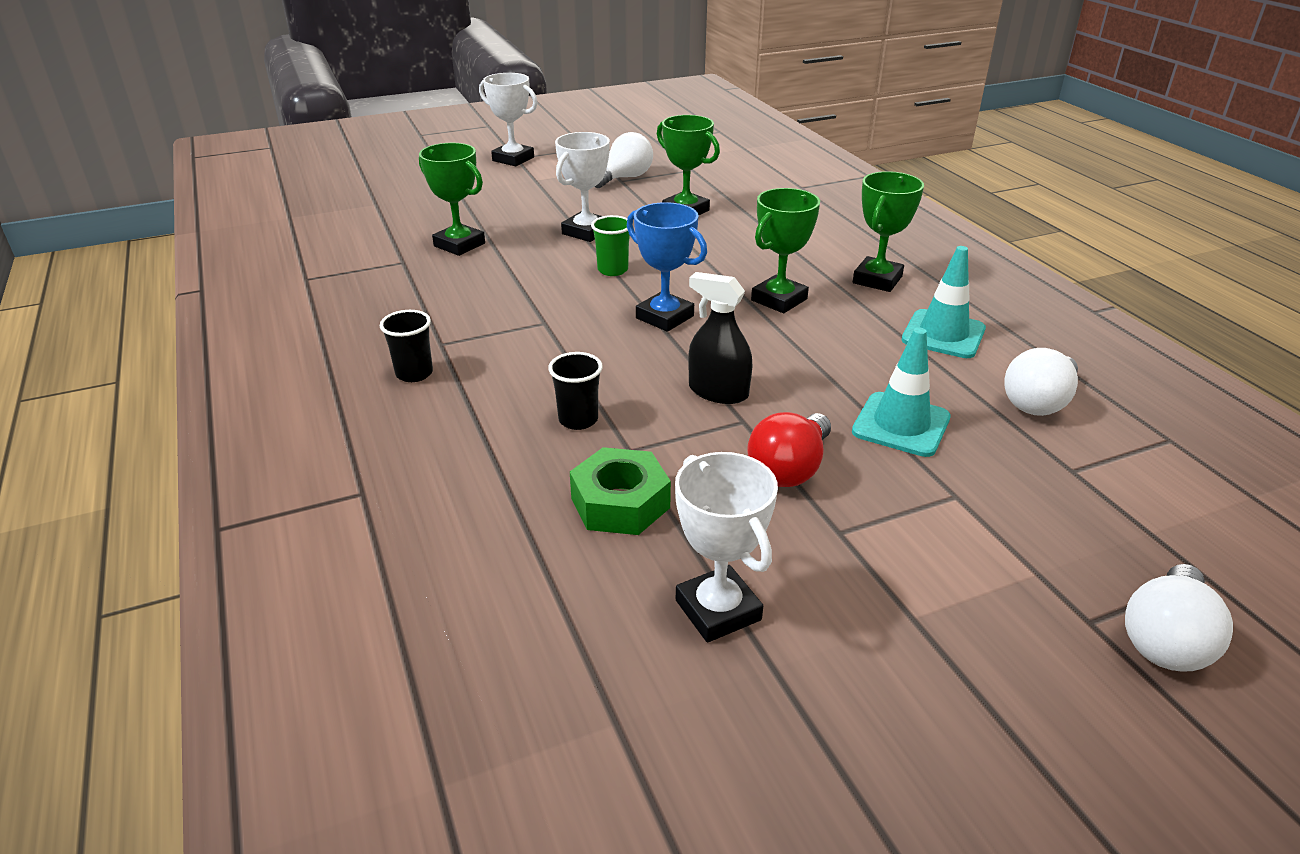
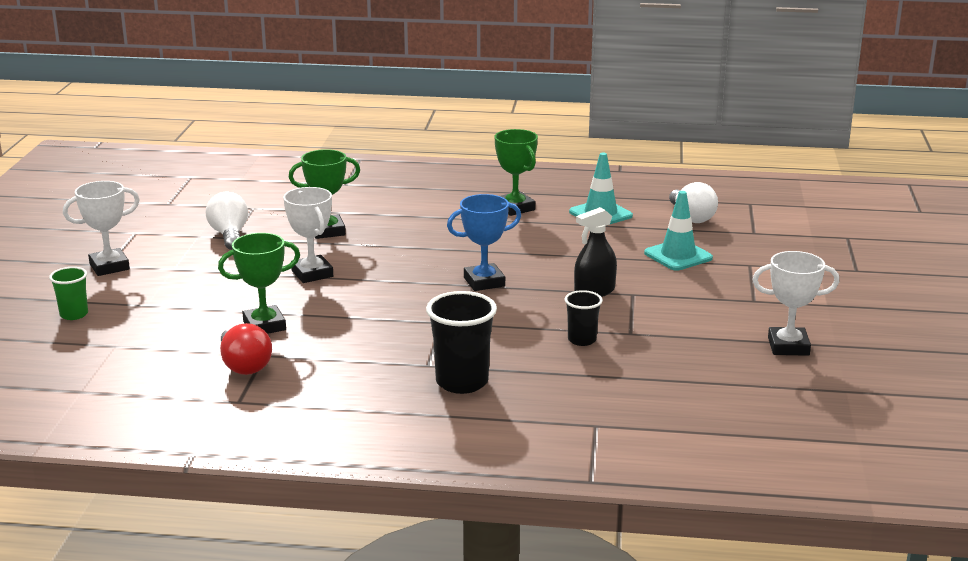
camera: 60 degrees left, 10 degrees down
black cup [380,310,433,382] -> black cup [426,291,497,394], size x1.74
green nut [570,447,671,535] -> none
green cup [591,215,630,276] -> green cup moved to [49,267,88,320]
red light bulb [747,412,831,487] -> red light bulb moved to [220,323,272,375]
green trophy [751,188,820,313] -> none
white light bulb [1125,564,1233,672] -> none

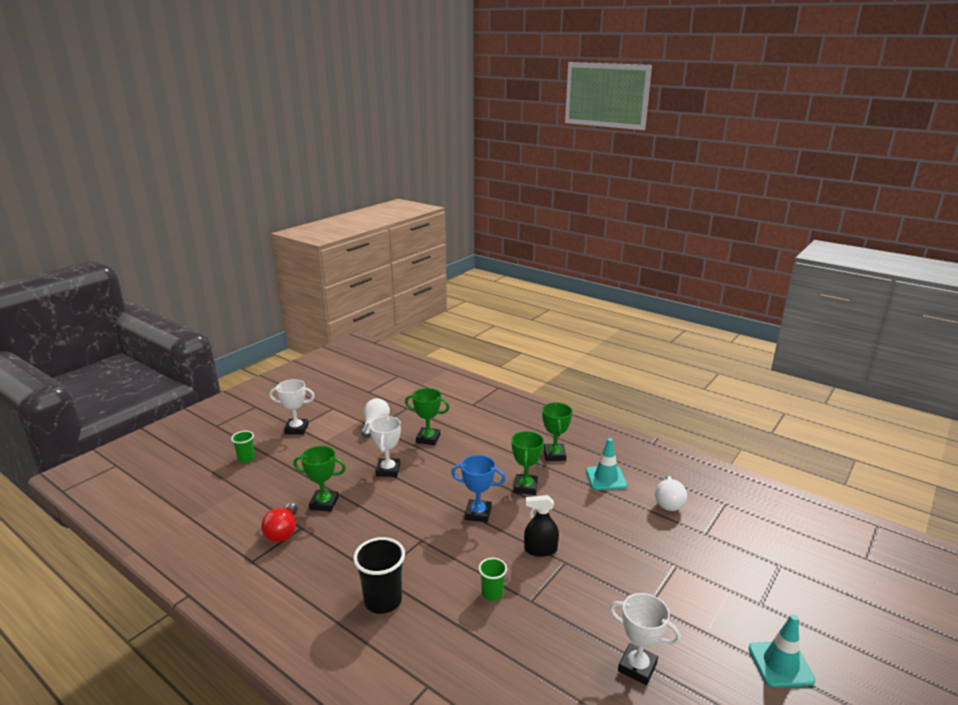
camera: 30 degrees right, 0 degrees up
black cup [565,290,603,346] -> green cup [478,558,507,601]
turquoise traffic cone [644,191,713,271] -> turquoise traffic cone moved to [749,614,815,688]
none -> green trophy [511,431,544,495]

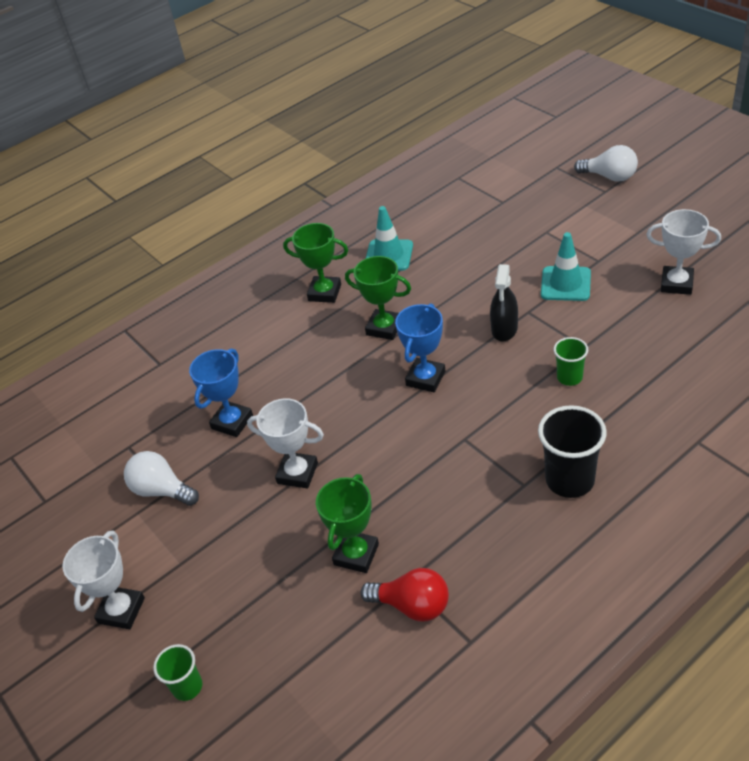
camera: 70 degrees left, 20 degrees up
green trophy [405,388,450,445] -> blue trophy [189,349,253,437]
white trophy [610,593,681,685] -> white trophy turned 60 degrees clockwise [646,209,721,295]
white light bulb [655,476,687,511] -> white light bulb moved to [574,145,638,182]
turquoise traffic cone [749,614,815,688] -> turquoise traffic cone moved to [541,232,591,301]

